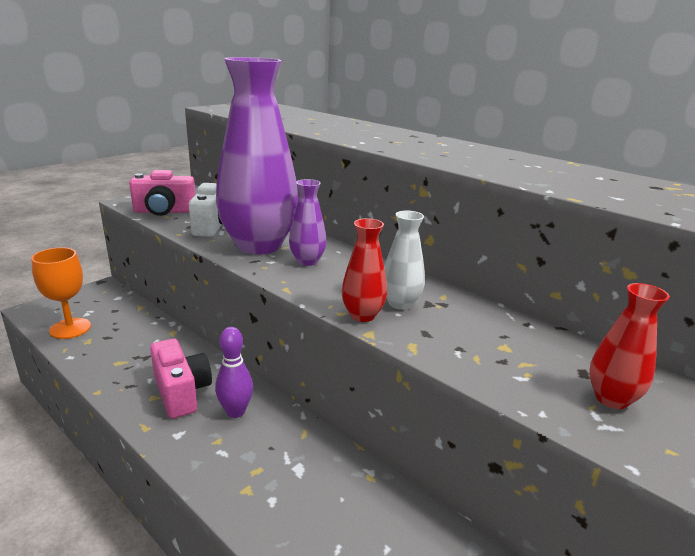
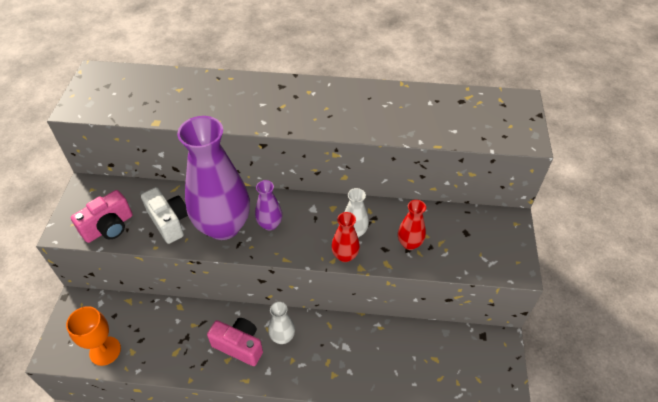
camera: 35 degrees left, 25 degrees up
purple bowling pin [215,327,253,418] -> white vase [268,302,295,344]
red vase [589,283,670,409] -> red vase moved to [398,200,426,250]

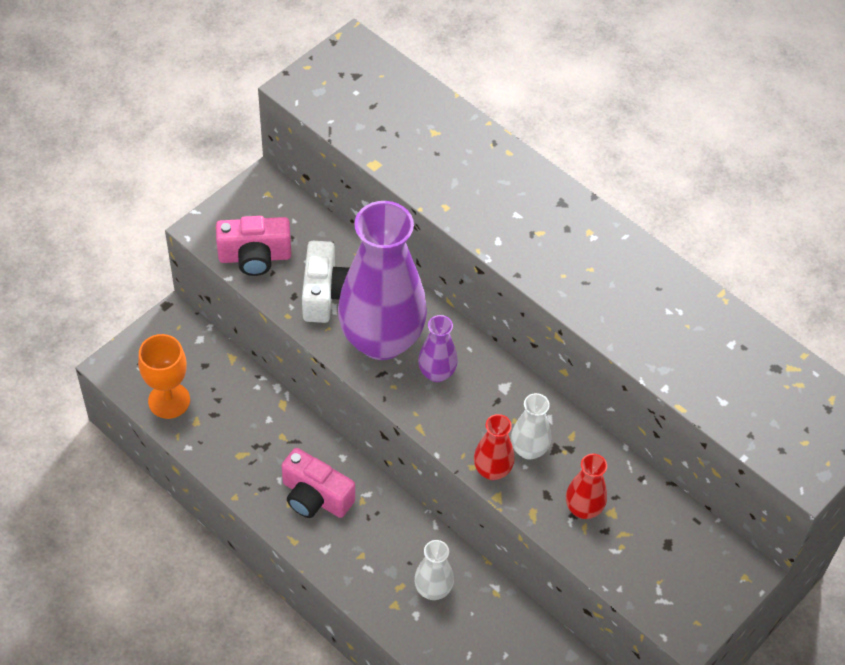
camera: 35 degrees right, 5 degrees up
pink camera [207,318,263,366] -> pink camera turned 150 degrees clockwise [282,448,355,518]
white vase [268,302,295,344] -> white vase moved to [414,540,454,600]

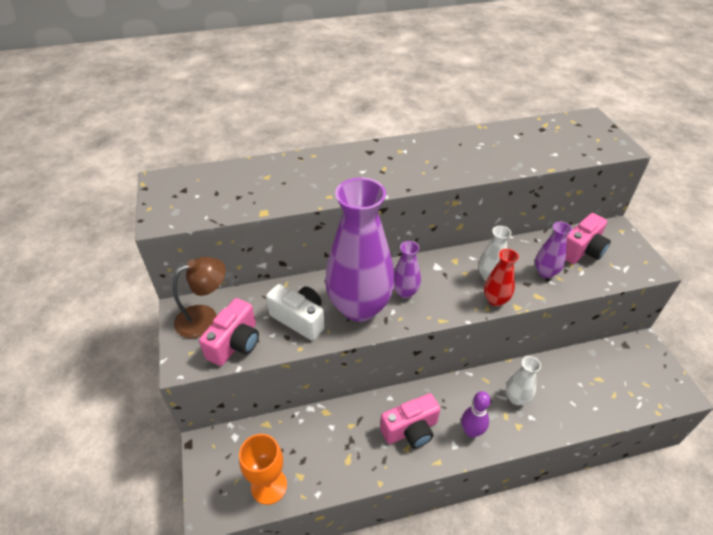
camera: 55 degrees left, 10 degrees down
red vase [566,454,607,519] -> purple vase [535,222,572,278]
none -> brown lamp [173,257,226,338]
none -> purple bowling pin [461,391,491,438]
none -> pink camera [566,213,611,264]

